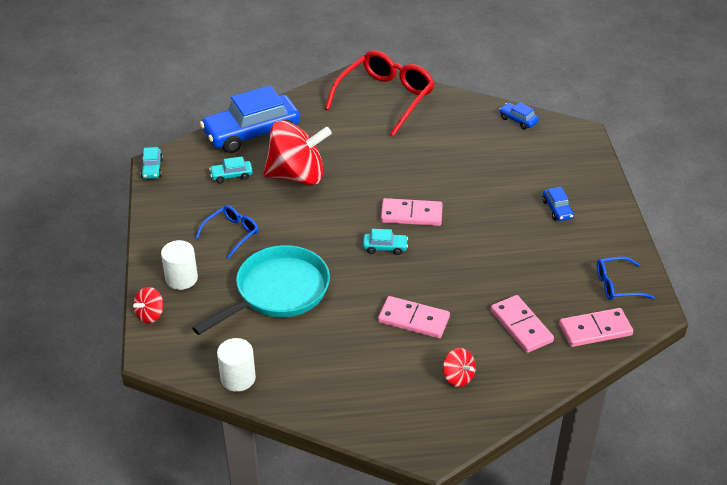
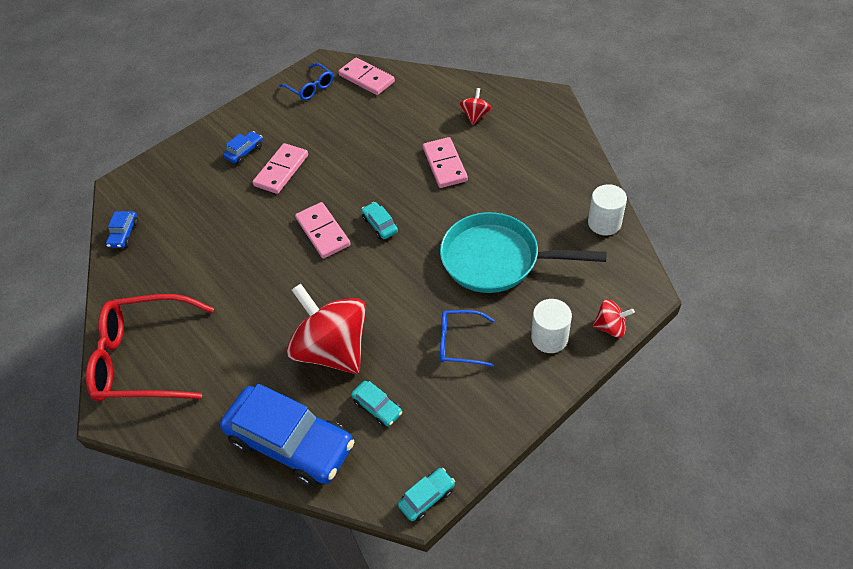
camera: 120 degrees left, 10 degrees up
pink domino [491,295,554,353] -> pink domino moved to [253,143,308,194]

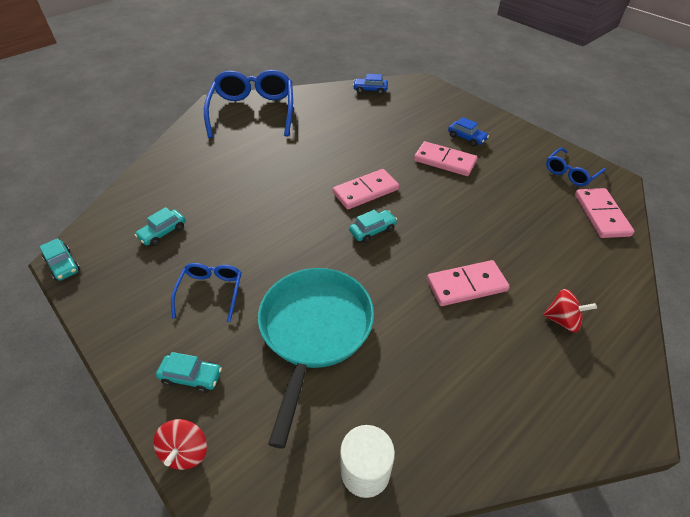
camera: 85 degrees right, 5 degrees down
red glasses [86,294,214,401] -> blue glasses [204,70,293,138]
blue car [220,384,354,487] -> none
red spinning top [286,284,366,374] -> none
pink domino [338,58,395,95] -> pink domino turned 45 degrees counterclockwise [575,188,634,238]
white cylinder [531,299,572,353] -> turquoise car [156,352,222,393]

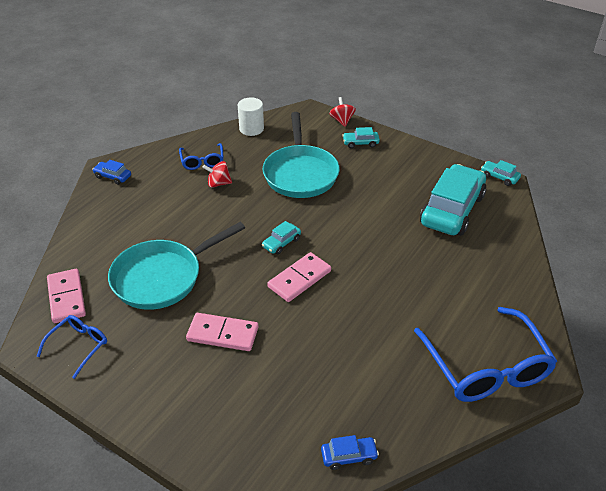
camera: 165 degrees right, 5 degrees down
turquoise car [135,207,186,246] -> turquoise car [420,164,486,236], size x2.37
blue glasses [171,263,241,322] -> blue glasses moved to [179,143,224,170]
pink domino [427,260,510,306] -> none
blue car [448,117,489,147] -> blue car moved to [92,160,131,185]
red spinning top [543,289,597,333] -> red spinning top moved to [202,161,232,188]
none -> turquoise pan [108,222,245,310]

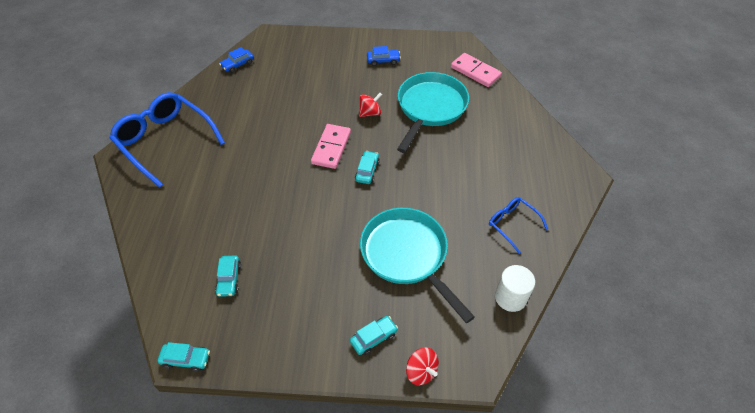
camera: 150 degrees right, 10 degrees up
blue glasses [37,315,107,379] -> none
blue car [92,160,131,185] -> blue car moved to [367,46,401,66]
pink domino [186,313,258,351] -> none
red spinning top [202,161,232,188] -> red spinning top moved to [359,93,382,117]
turquoise car [420,164,486,236] -> turquoise car [215,255,241,297], size x0.42

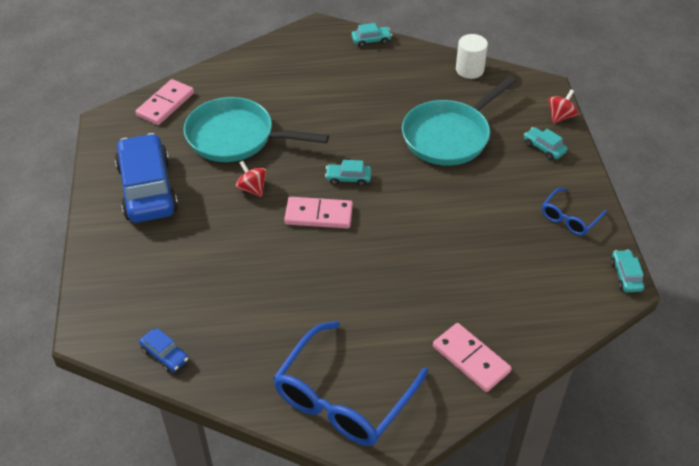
camera: 100 degrees left, 5 degrees down
turquoise car [215,255,241,297] -> turquoise car moved to [351,23,392,47]
blue car [367,46,401,66] -> blue car [115,133,178,223], size x2.37
blue glasses [489,197,548,254] -> blue glasses moved to [542,188,607,236]
none -> pink domino [433,323,512,392]

